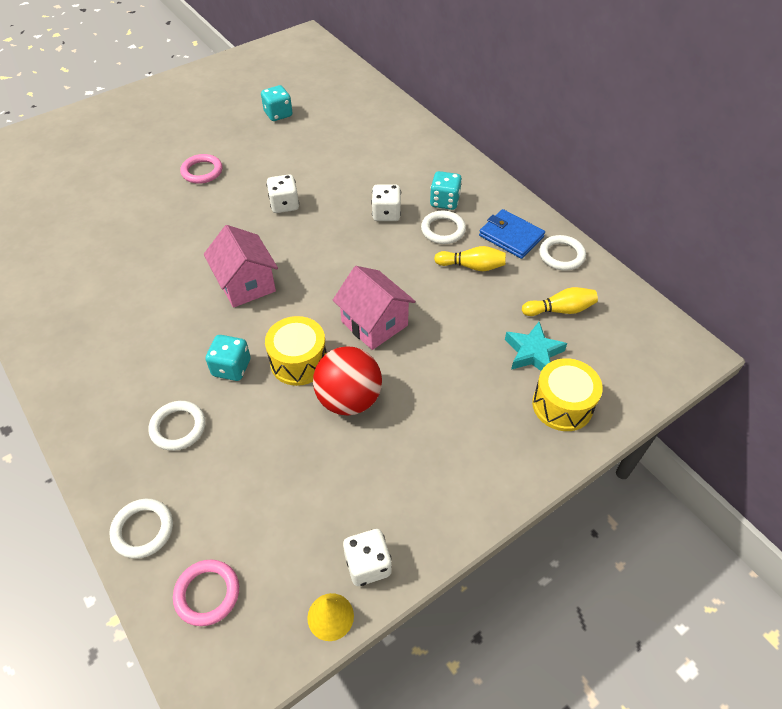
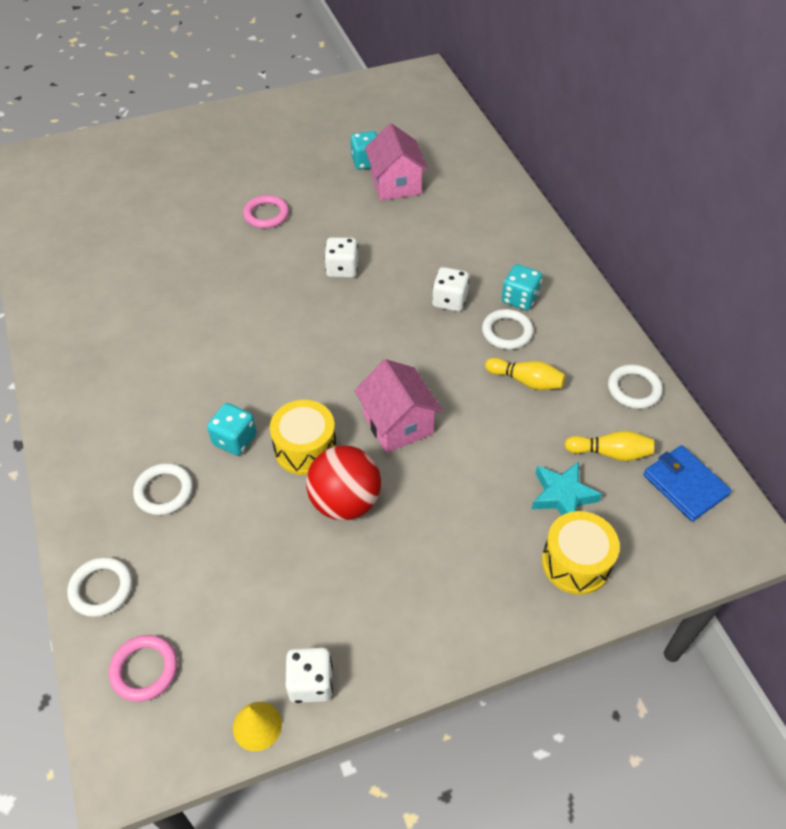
camera: 15 degrees right, 0 degrees up
pink house [204,225,278,308] -> pink house moved to [365,123,428,201]
blue wallet [479,209,545,259] -> blue wallet moved to [643,445,731,522]

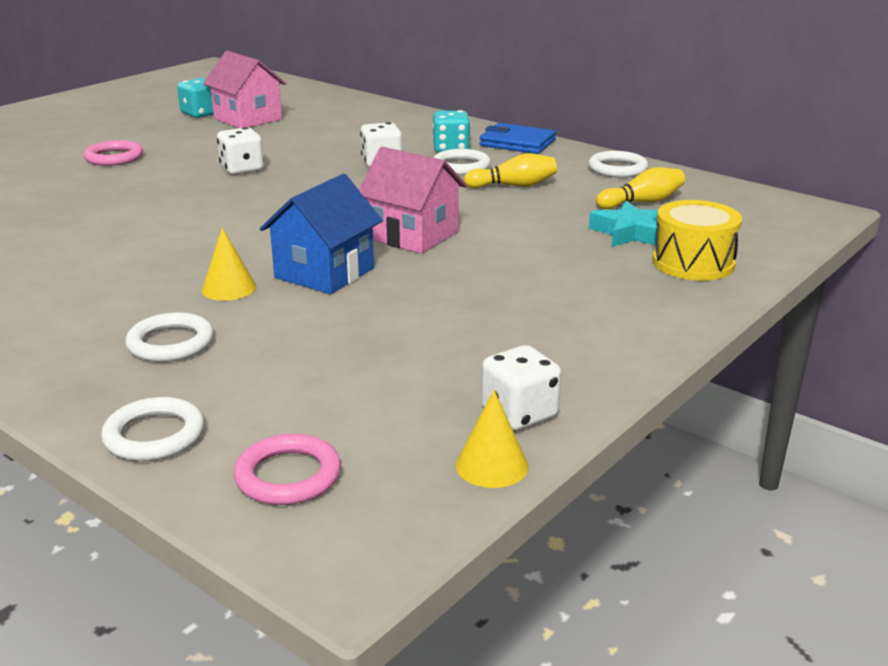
camera: 30 degrees left, 25 degrees down
turquoise dice [207,403,257,456] -> yellow cone [202,227,256,301]
yellow drum [270,400,337,475] -> blue house [260,174,382,294]
red ball [306,445,381,521] -> none
blue wallet [643,445,731,522] -> blue wallet moved to [479,123,556,154]

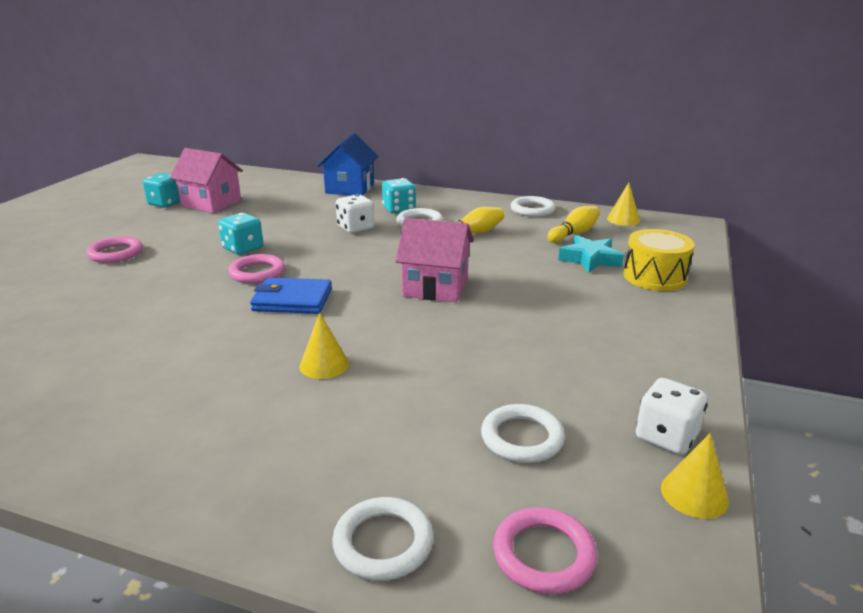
camera: 20 degrees left, 0 degrees up
white ring [126,312,214,362] -> white ring moved to [481,404,565,463]
white dice [217,127,264,175] -> turquoise dice [218,213,263,255]
blue house [260,174,382,294] -> blue house moved to [317,133,378,196]
blue wallet [479,123,556,154] -> blue wallet moved to [250,277,332,314]
none -> pink ring [228,254,285,284]
none -> yellow cone [607,182,640,226]

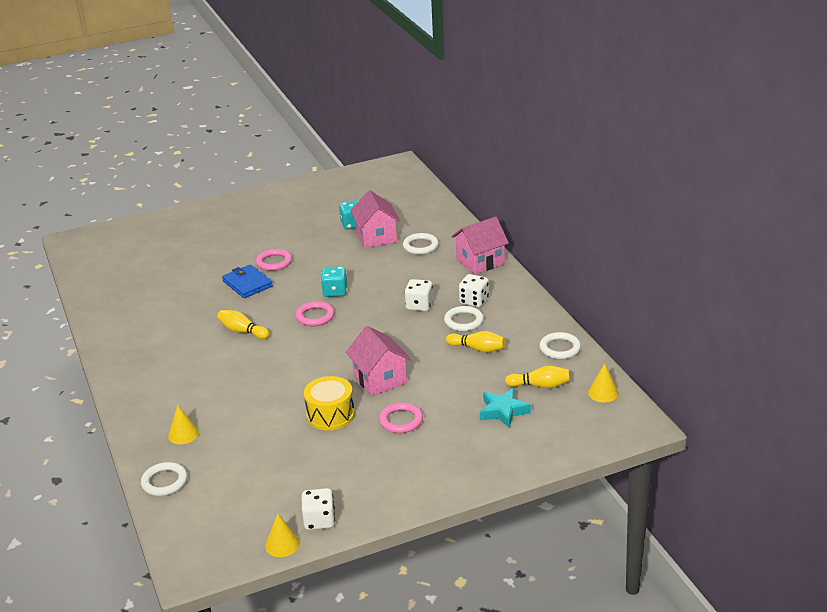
camera: 50 degrees right, 5 degrees up
blue wallet [250,277,332,314] -> blue wallet moved to [222,265,273,298]
yellow cone [300,312,349,379] -> yellow cone moved to [168,405,199,444]
blue house [317,133,378,196] -> pink house [451,217,509,274]
turquoise dice [382,178,416,214] -> white dice [459,274,489,307]
white ring [481,404,565,463] -> white ring moved to [403,233,439,255]
pink ring [493,507,597,594] -> pink ring moved to [379,402,423,433]
yellow drum [624,229,695,291] -> yellow drum moved to [304,376,355,431]
none -> yellow bowling pin [217,310,270,339]

